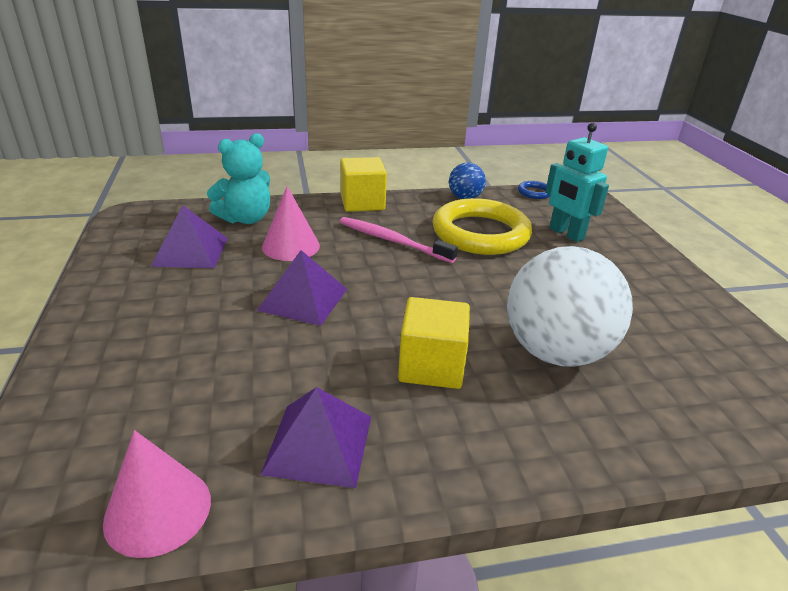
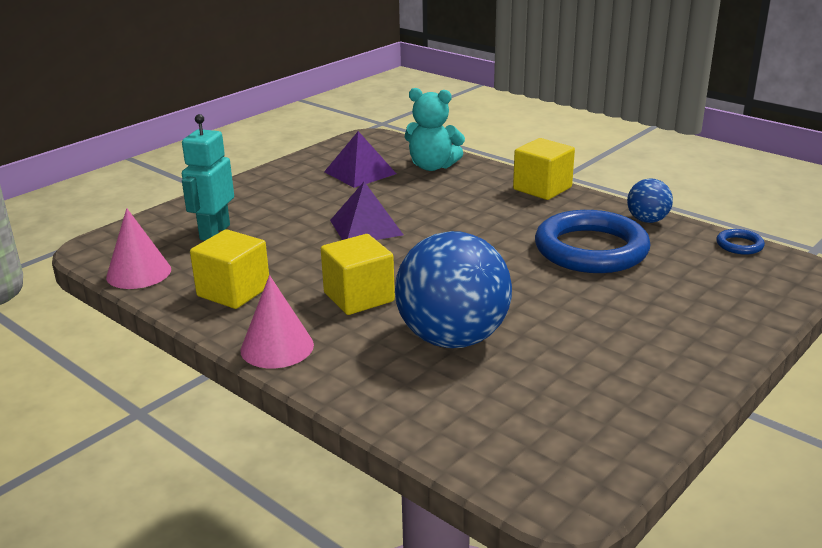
camera: 55 degrees right, 5 degrees down
purple pyramid [260,387,371,488] -> yellow cube [190,229,269,309]
pink cone [262,186,320,261] -> pink cone moved to [241,275,314,368]
pink toothbrush [340,217,458,263] -> none
yellow ring [432,198,532,255] -> blue ring [535,210,651,273]
white ball [507,246,633,367] -> blue ball [395,231,512,348]
turquoise robot [545,123,609,242] -> turquoise robot moved to [182,114,234,241]

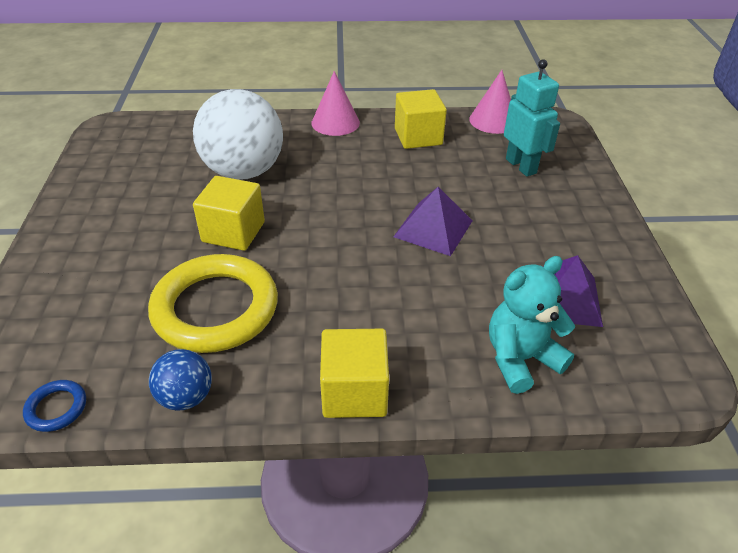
camera: 135 degrees right, 15 degrees up
yellow cube [321,234,395,315] -> yellow cube moved to [193,176,265,251]
blue ball [395,231,512,348] -> white ball [193,89,283,180]
blue ring [535,210,651,273] -> yellow ring [148,254,278,353]

